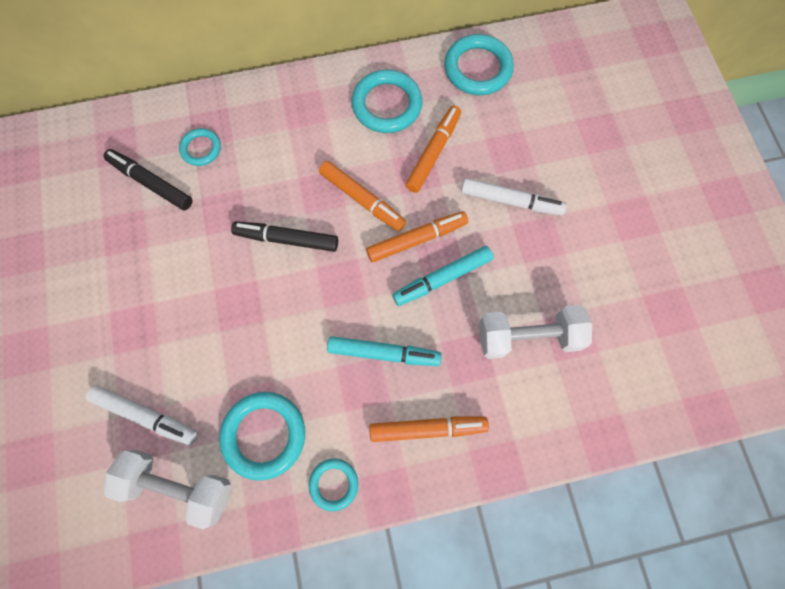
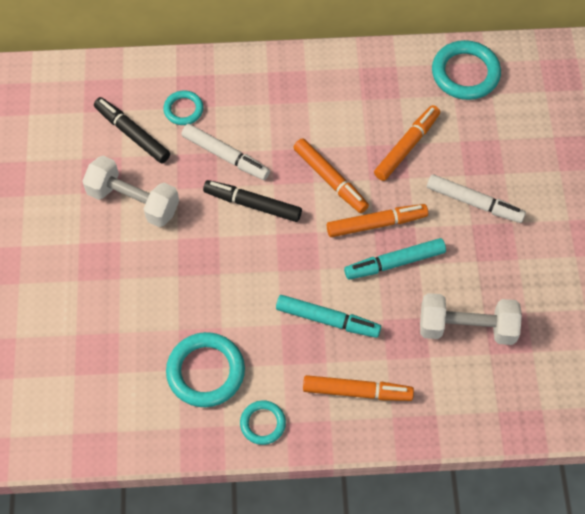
camera: 10 degrees right, 10 degrees down
white marker [86,385,197,445] -> white marker moved to [182,124,270,180]
white dumbbell [104,450,231,529] -> white dumbbell moved to [82,156,179,227]
turquoise ring [352,70,423,133] -> none

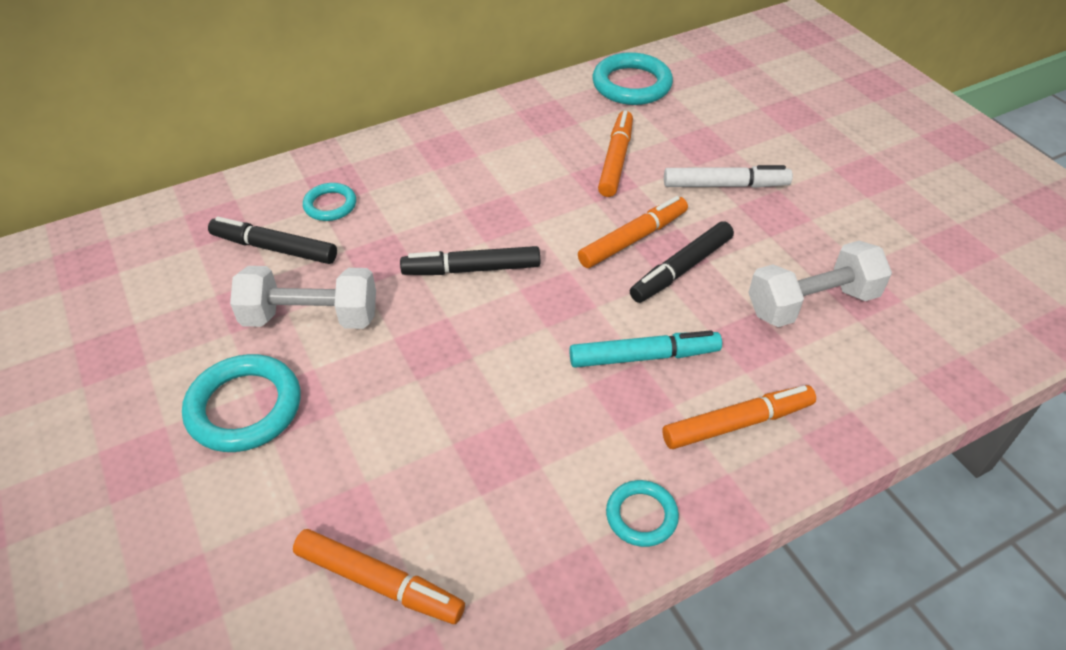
camera: 25 degrees left, 15 degrees down
turquoise ring [166,332,245,407] -> turquoise ring moved to [182,354,300,452]
white marker [182,124,270,180] -> none
orange marker [293,138,369,213] -> orange marker moved to [293,529,465,624]
turquoise marker [344,238,446,280] -> black marker [630,221,734,303]

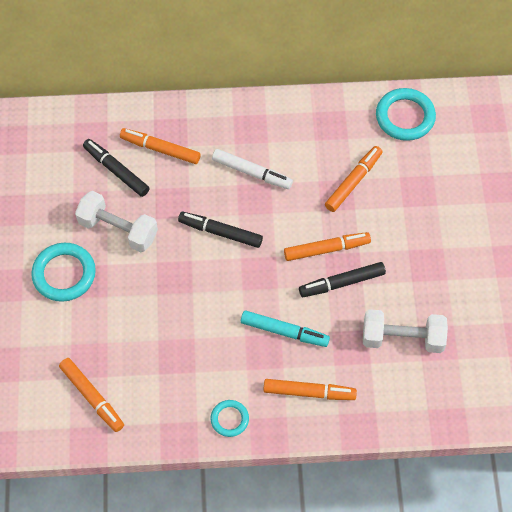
camera: 25 degrees right, 15 degrees up
turquoise ring [303,183,356,221] -> orange marker [120,128,201,164]
white marker [664,165,793,188] -> white marker moved to [212,149,293,189]

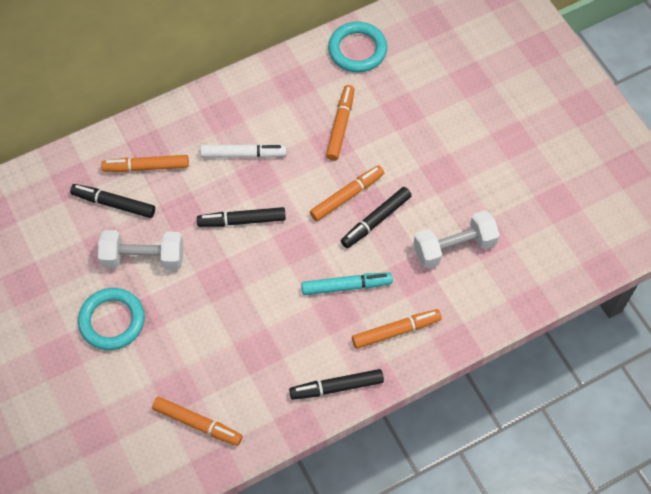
camera: 25 degrees left, 0 degrees up
turquoise ring [210,400,249,437] -> black marker [289,369,384,400]

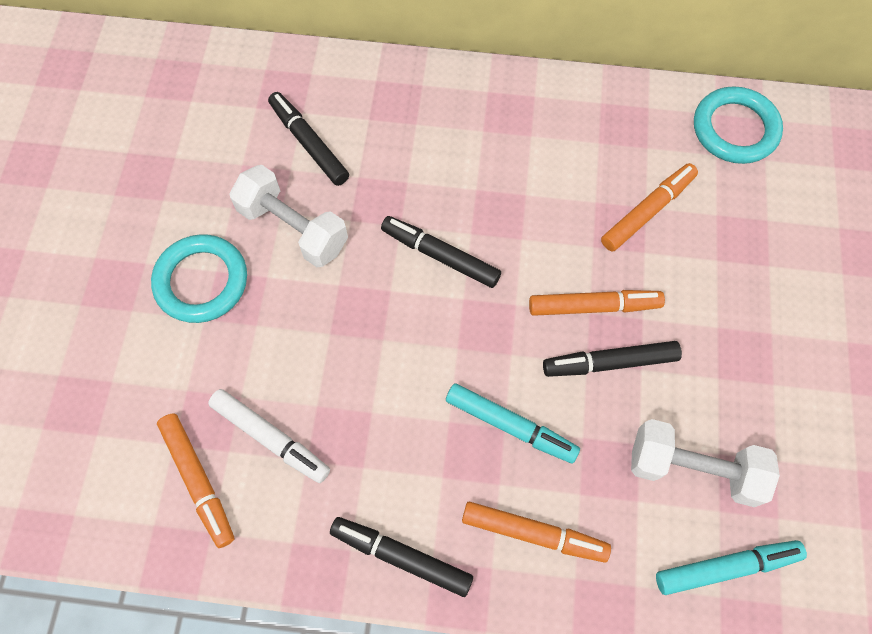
camera: 35 degrees right, 5 degrees up
orange marker [101,155,189,172] -> none
white marker [200,144,287,158] -> white marker moved to [208,389,330,483]
none -> turquoise marker [656,540,807,595]

